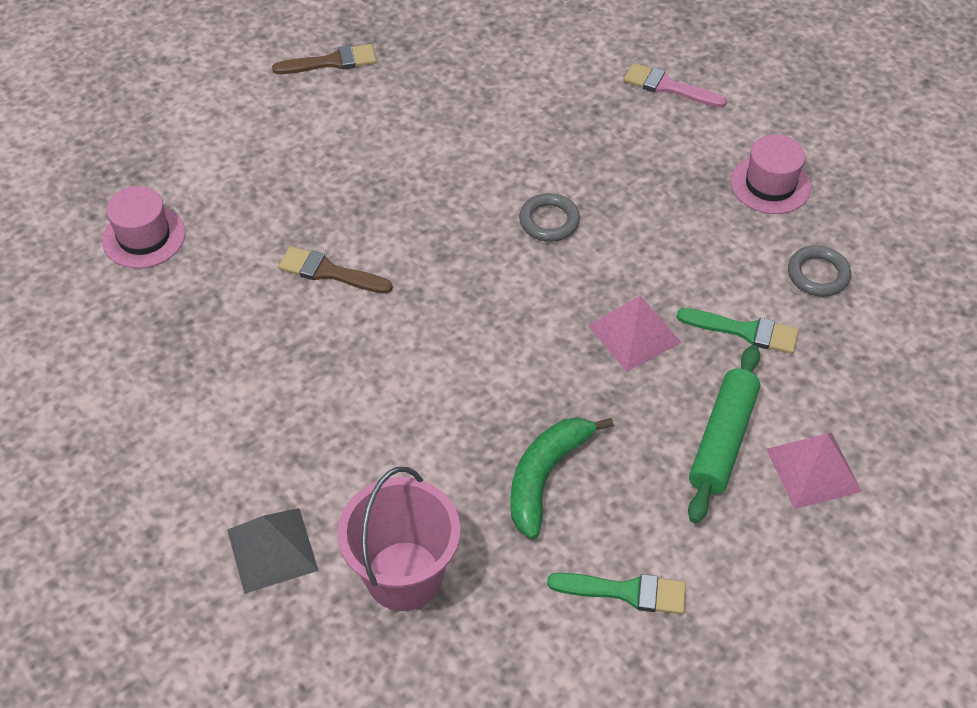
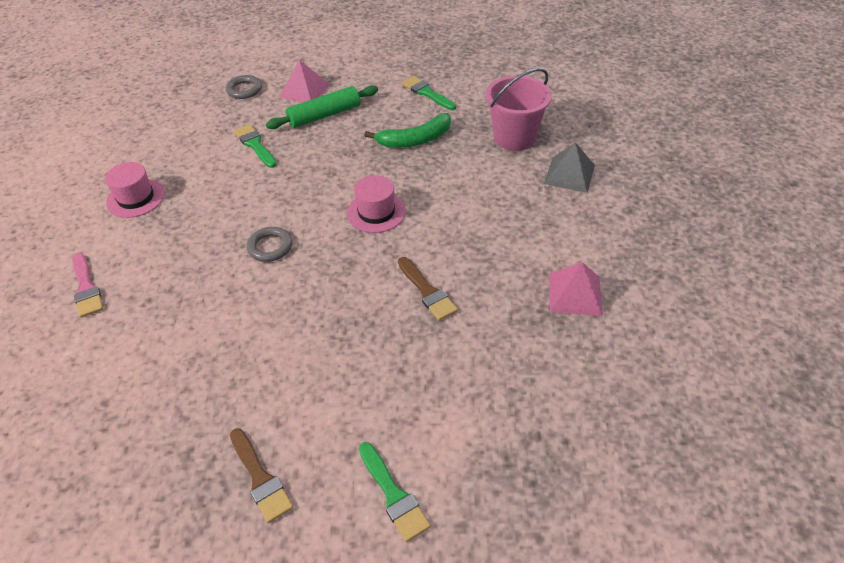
camera: 140 degrees left, 5 degrees down
pink hat [102,186,186,268] -> pink hat moved to [347,175,406,233]
brown brush [272,44,376,74] -> brown brush turned 150 degrees counterclockwise [230,428,293,523]
pink pyramid [588,295,682,372] -> pink pyramid moved to [549,262,603,316]
grey ring [788,245,851,297] -> grey ring moved to [226,75,262,99]
none -> green brush [359,442,431,542]

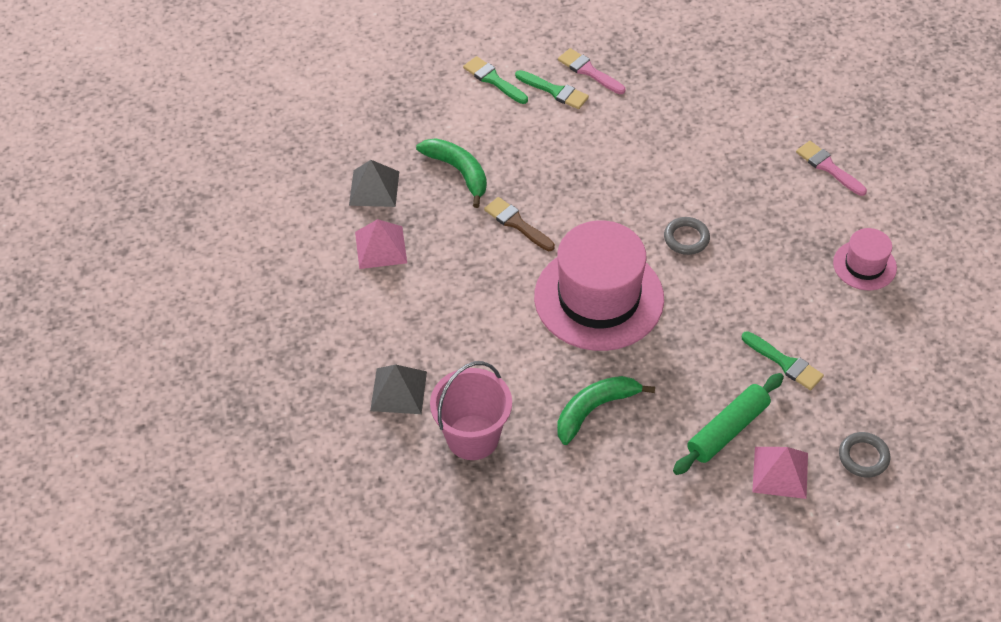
camera: 165 degrees right, 5 degrees up
brown brush [230,428,293,523] -> pink brush [558,48,625,94]
pink hat [347,175,406,233] -> pink hat [534,220,664,351], size x2.04
green brush [402,76,456,110] -> green brush moved to [515,70,589,109]
none -> grey pyramid [349,160,399,207]
none -> green banana [416,138,487,208]

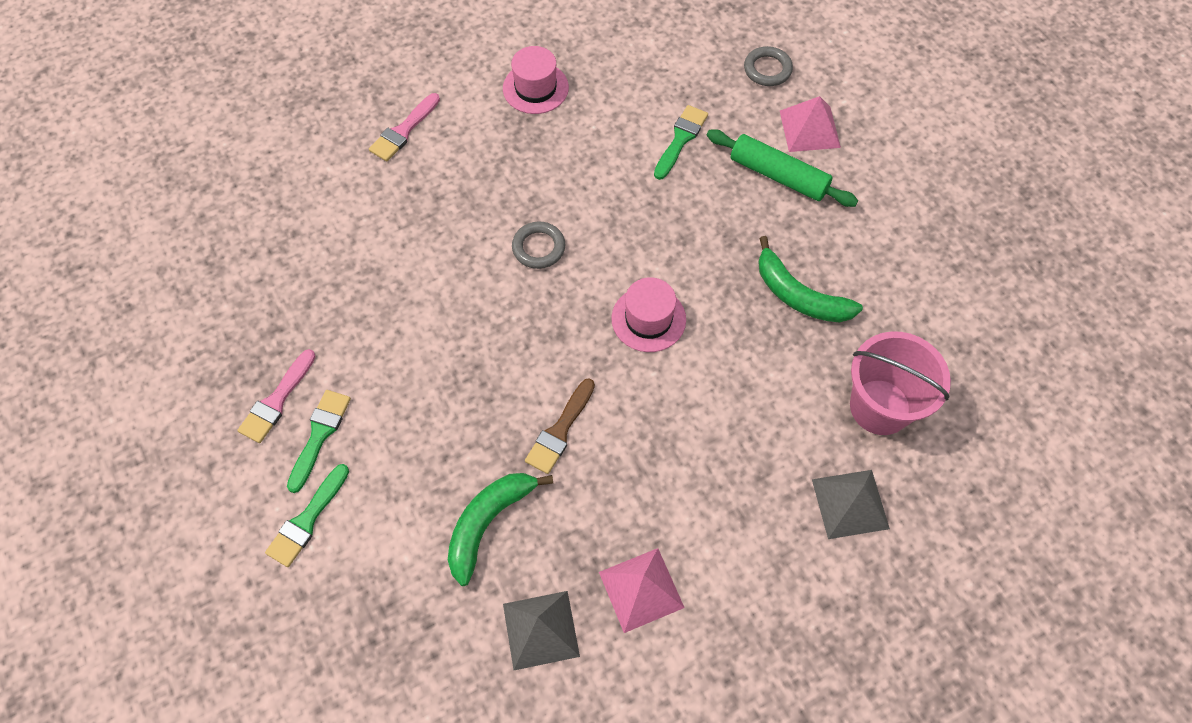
camera: 105 degrees left, 10 degrees up
pink hat [534,220,664,351] -> pink hat [611,277,686,352], size x0.49

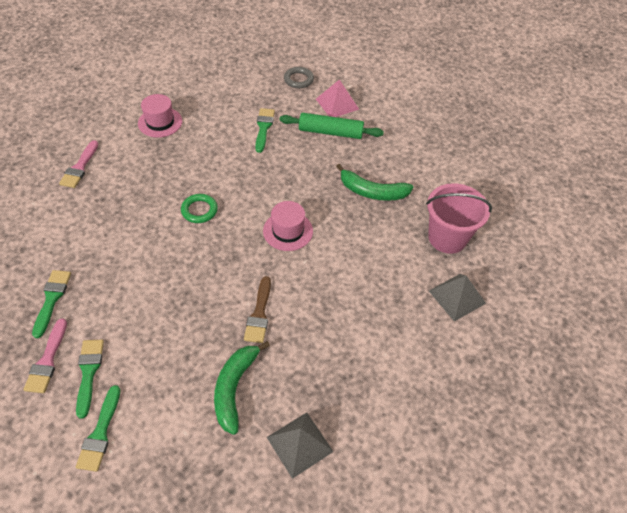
camera: 25 degrees left, 10 degrees down
grey ring [512,222,565,269] -> green ring [181,194,218,223]
pink pyramid [599,548,685,633] -> none
none -> green brush [32,270,71,338]

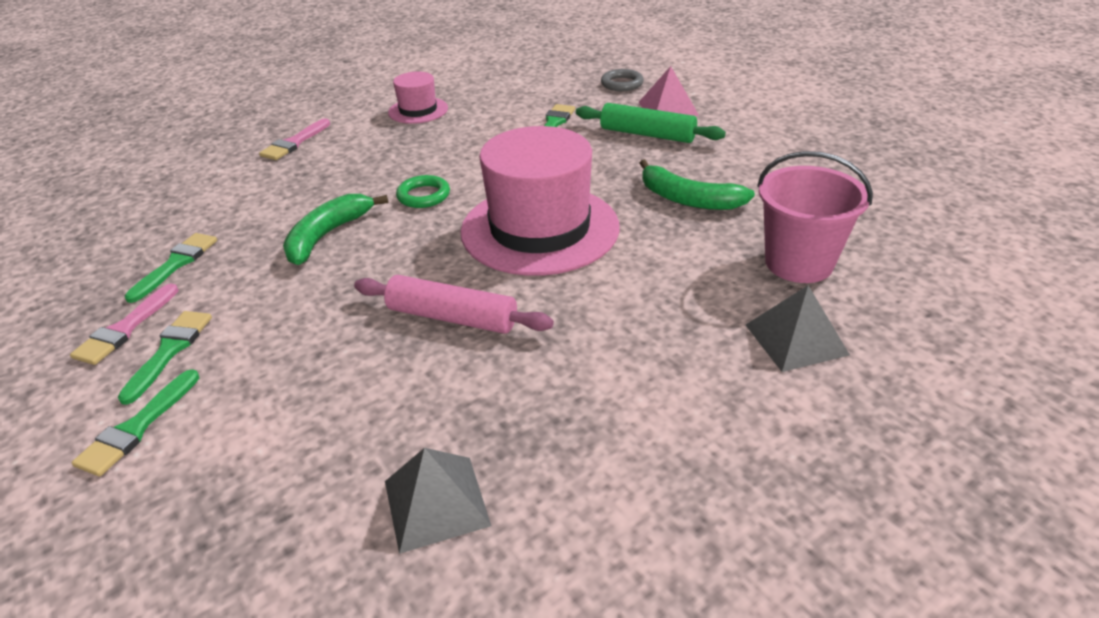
camera: 20 degrees right, 15 degrees down
green banana [214,341,270,435] -> green banana moved to [283,194,388,265]
brown brush [244,276,271,343] -> pink rolling pin [354,275,554,334]
pink hat [263,201,313,251] -> pink hat [460,126,620,276], size x2.04

